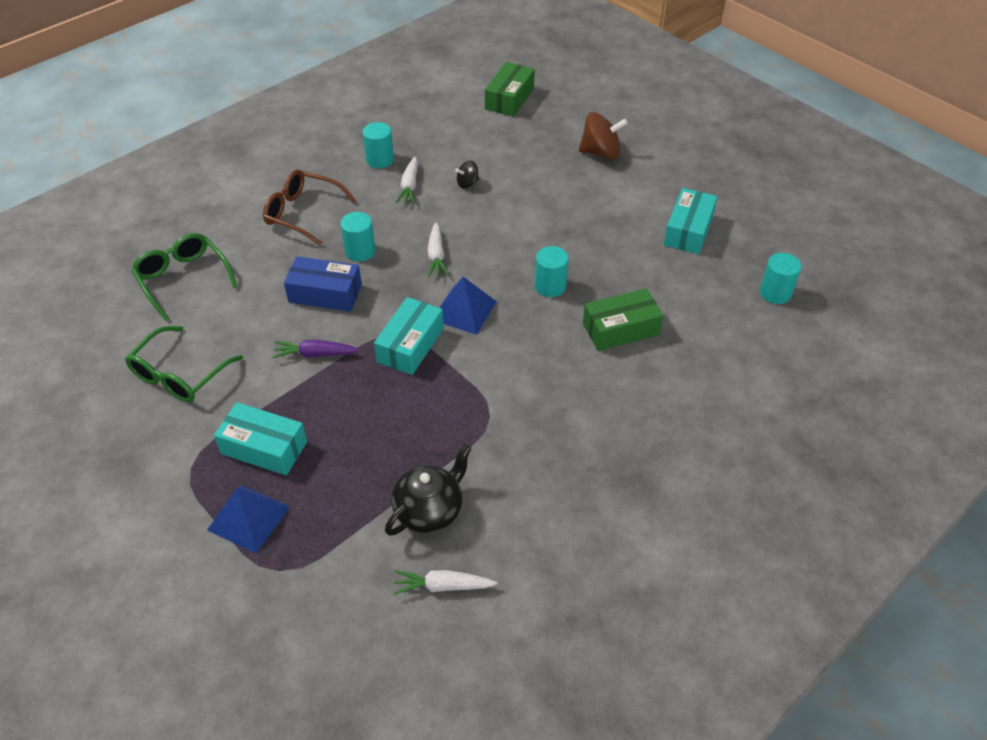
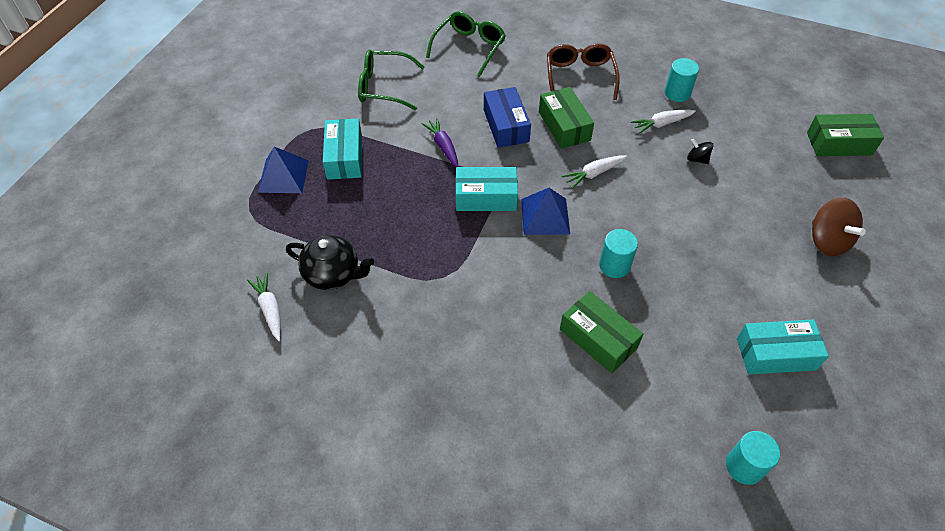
camera: 65 degrees right, 5 degrees up
turquoise cylinder [340,212,376,262] -> green box [539,87,594,149]

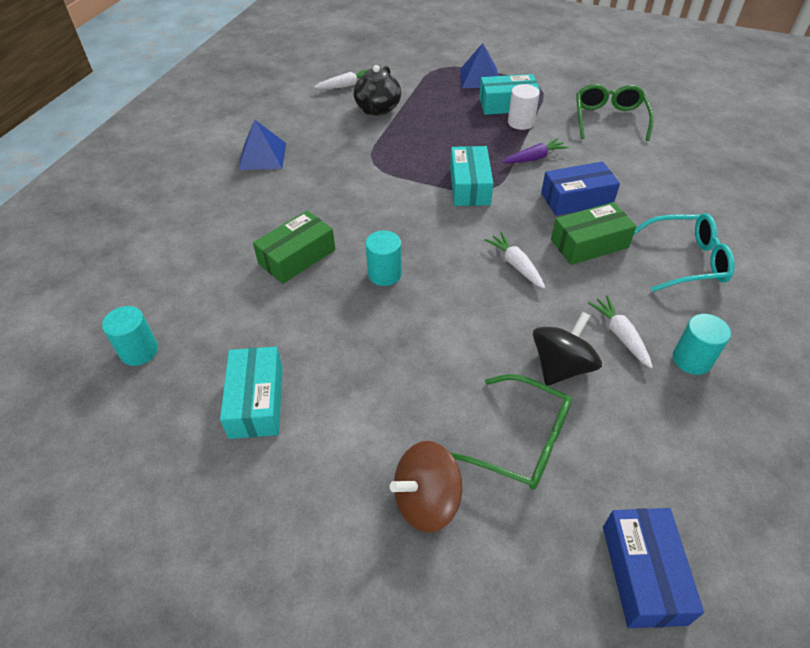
camera: 90 degrees right, 5 degrees down
green glasses [426,11,506,77] -> green glasses moved to [450,374,572,490]
blue pyramid [521,188,570,235] -> blue pyramid moved to [238,120,286,170]
brown glasses [547,43,620,100] -> turquoise glasses [634,213,735,292]
black spinning top [687,139,713,164] -> black spinning top [533,312,602,386], size x1.90
green box [807,114,884,156] -> blue box [603,508,704,628]
none -> white cylinder [508,84,540,130]

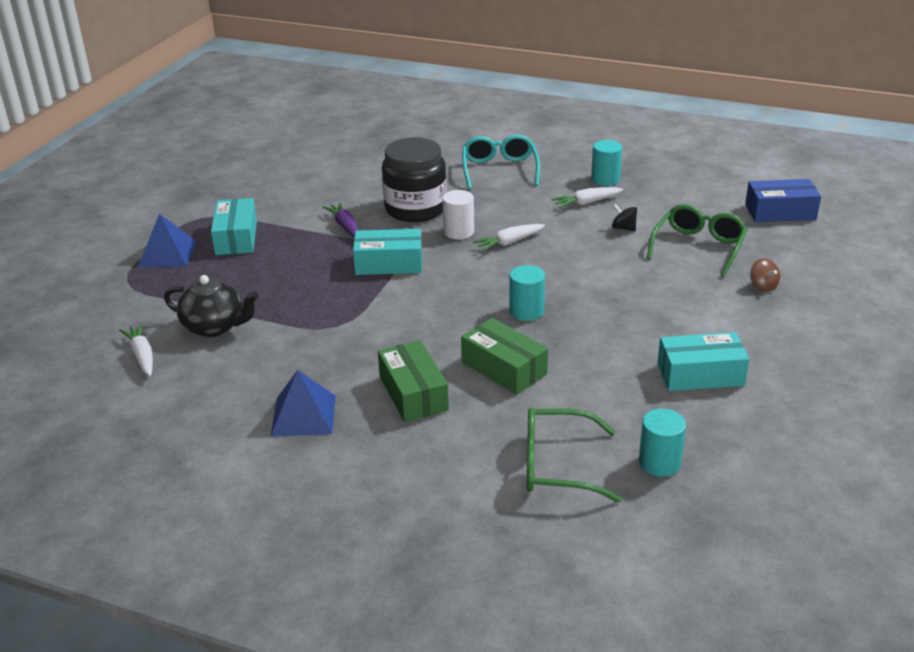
camera: 90 degrees left, 15 degrees down
brown spinning top [390,441,462,532] -> brown spinning top [750,258,780,292], size x0.53
white cylinder [508,84,540,130] -> white cylinder moved to [442,190,474,239]
black spinning top [533,312,602,386] -> black spinning top [612,204,637,231], size x0.53
blue box [541,161,620,216] -> black jar [382,137,447,222]
green box [551,202,636,265] -> green box moved to [378,340,449,422]
green glasses [576,84,654,141] -> green glasses moved to [527,407,621,502]

